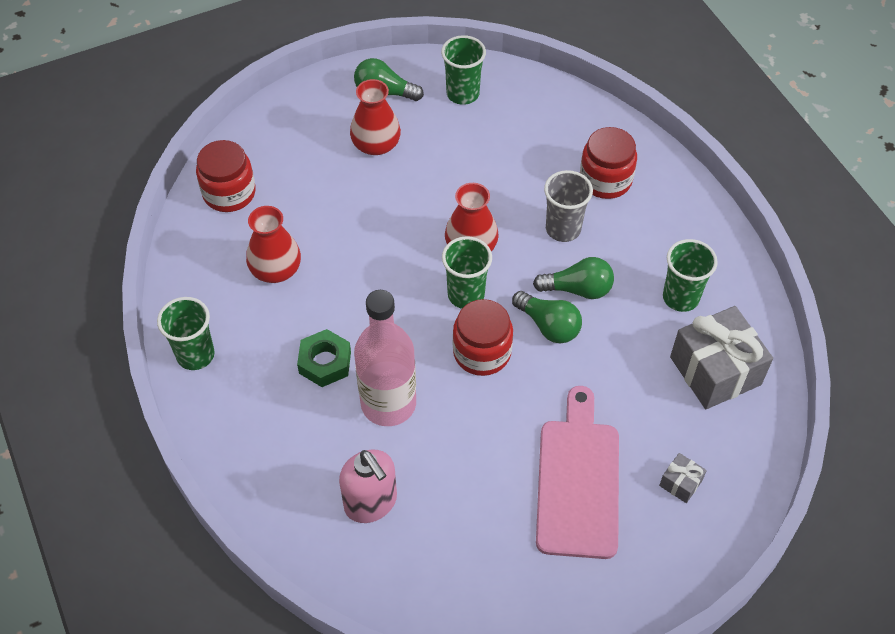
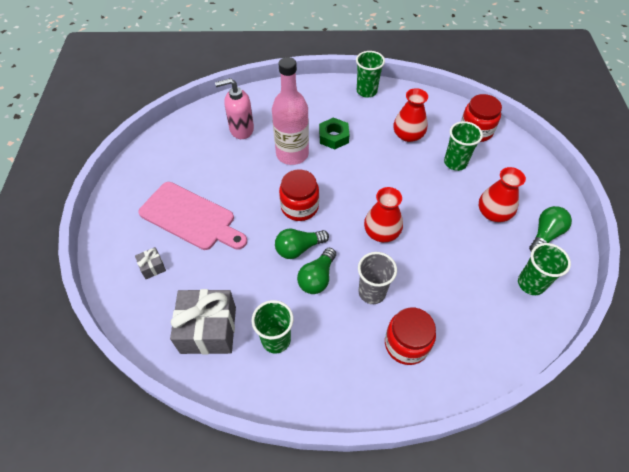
camera: 115 degrees right, 0 degrees up
green cup [442,236,492,309] -> green cup moved to [444,121,483,171]

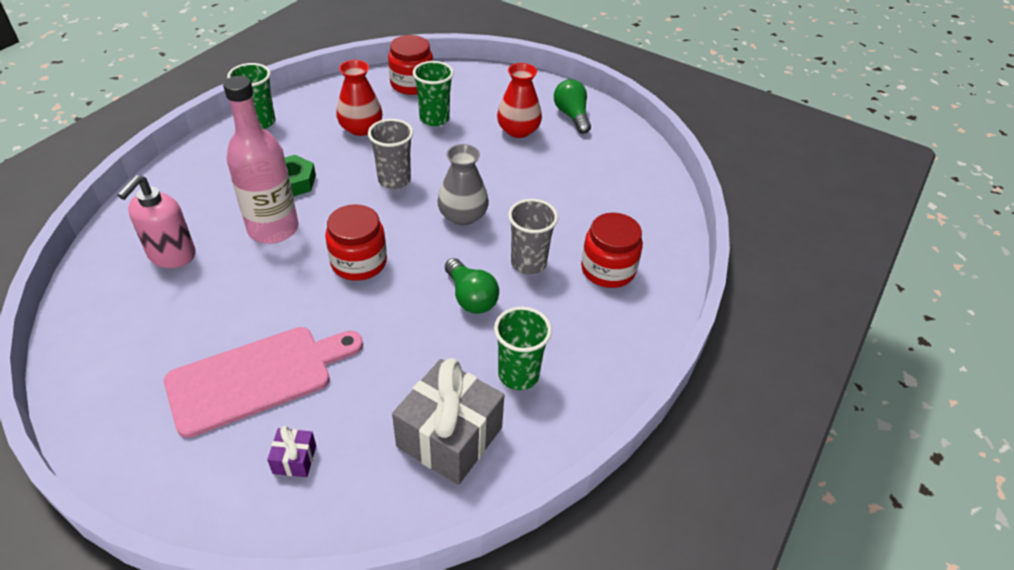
camera: 60 degrees left, 10 degrees down
grey gift [135,247,166,279] -> purple gift [267,426,316,477]
green light bulb [275,229,329,259] -> none
red vase [364,187,403,242] -> grey vase [437,144,489,225]
green cup [518,243,571,295] -> none
none -> grey cup [368,119,413,189]

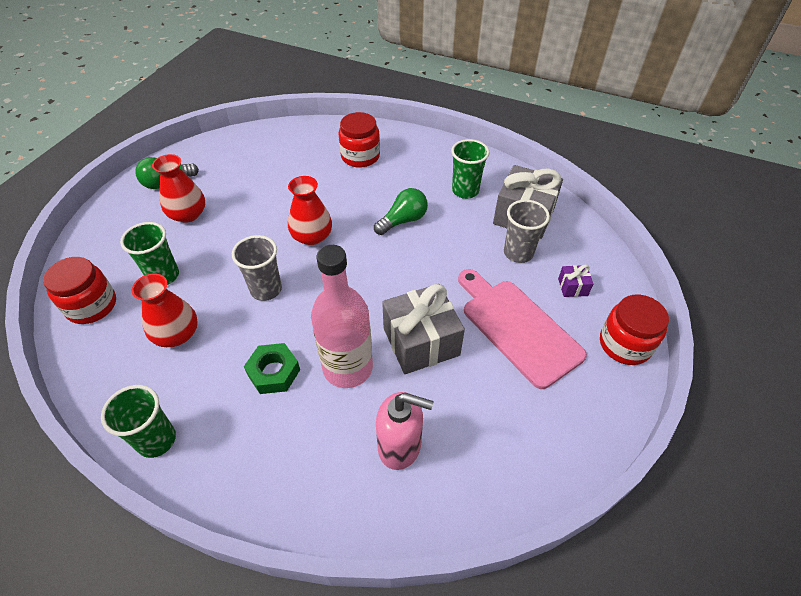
camera: 95 degrees left, 5 degrees up
red jar [325,204,387,281] -> red jar moved to [600,295,669,365]
grey vase [437,144,489,225] -> red vase [288,176,332,245]
grey cup [508,199,558,274] -> grey cup moved to [504,200,550,263]
none -> grey gift [382,284,465,374]

